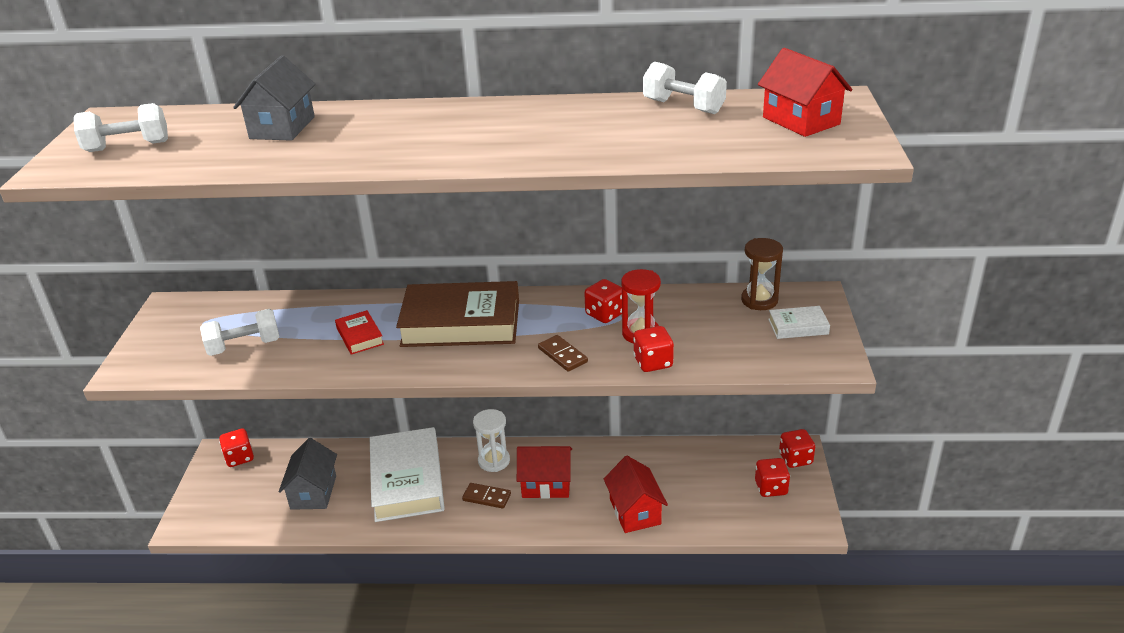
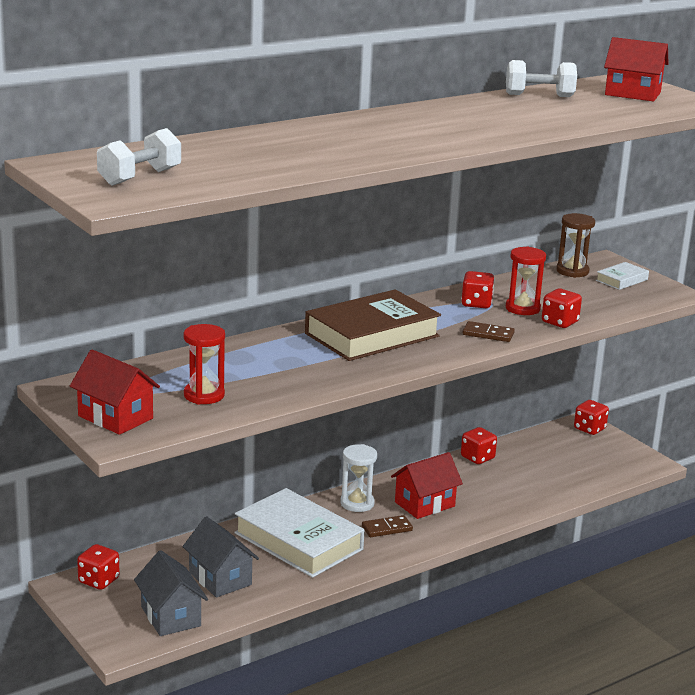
camera: 40 degrees left, 10 degrees down
white dumbbell [200,309,279,356] -> red hourglass [184,324,225,404]
grey house [233,56,316,141] -> grey house moved to [134,550,208,636]
red book [335,310,384,355] -> none
red house [604,456,668,533] -> red house moved to [70,349,160,435]
red dice [755,458,790,497] -> red dice moved to [461,427,497,464]

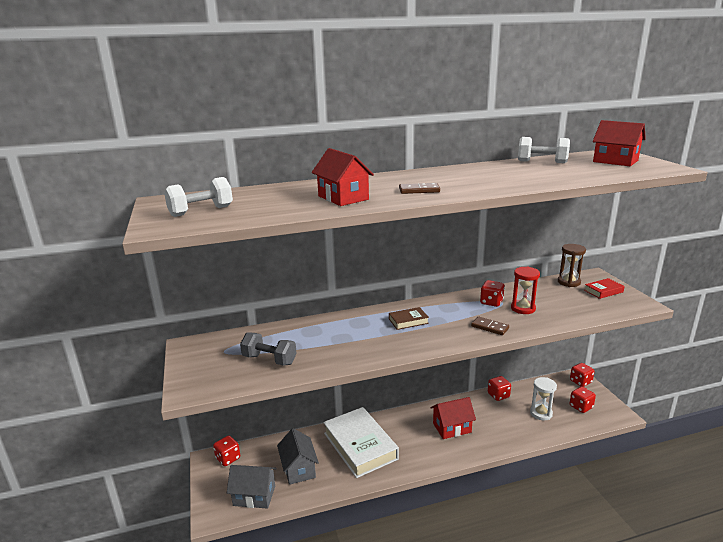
camera: 20 degrees right, 0 degrees up
red house [70,349,160,435] -> red house moved to [312,148,374,206]
grey house [134,550,208,636] -> grey house turned 75 degrees counterclockwise [227,465,277,508]
red hourglass [184,324,225,404] -> grey dumbbell [240,333,297,366]
brown book [305,289,441,361] -> brown book [389,307,429,330], size x0.45
white hourglass [340,444,377,512] -> white hourglass moved to [530,377,557,420]
brown domino [362,515,413,537] -> brown domino moved to [399,183,440,194]
red dice [542,289,582,328] -> red dice moved to [570,387,596,413]
white book [596,262,649,290] -> red book [584,278,625,299]

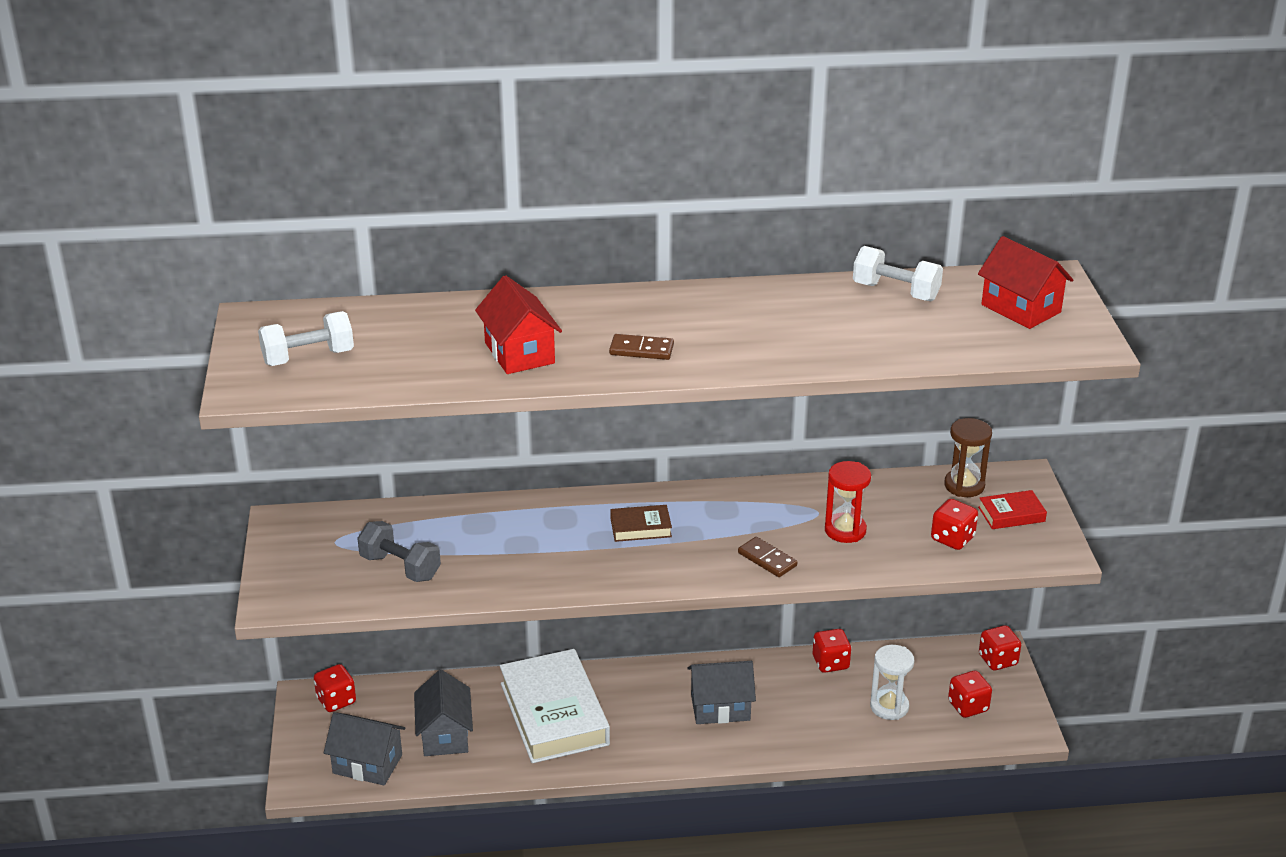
camera: 10 degrees right, 10 degrees up
red house [430,397,476,439] -> grey house [688,661,756,724]
red dice [480,280,505,307] -> red dice moved to [931,499,978,550]

